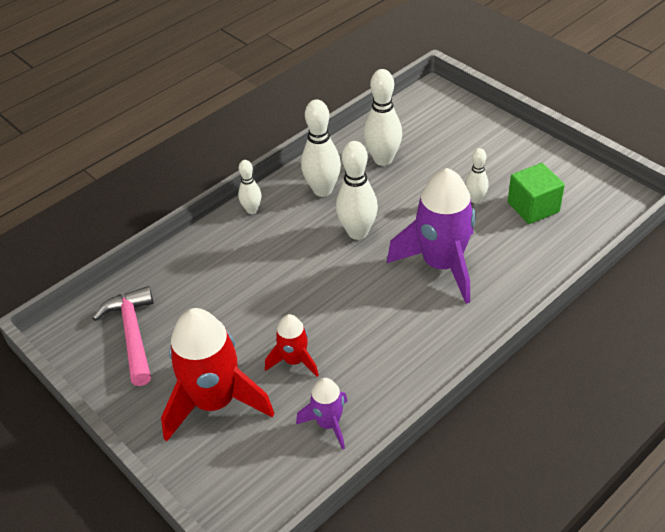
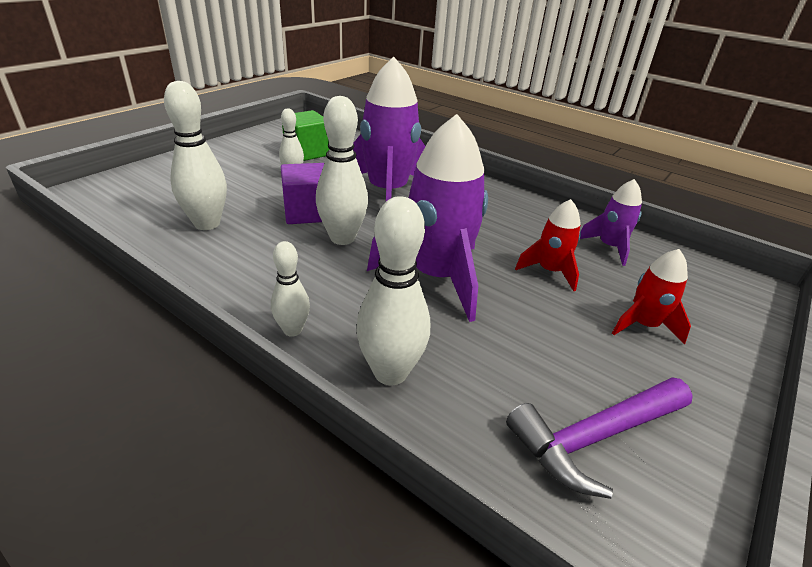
camera: 105 degrees left, 10 degrees down
pink hammer [92,286,154,386] -> purple hammer [506,377,693,499]
red rocket [161,308,274,441] -> red rocket [612,249,691,344], size x0.51
white bowling pin [301,99,341,197] -> white bowling pin moved to [356,196,430,385]
none -> purple cube [281,163,324,224]
none -> purple rocket [367,114,488,322]

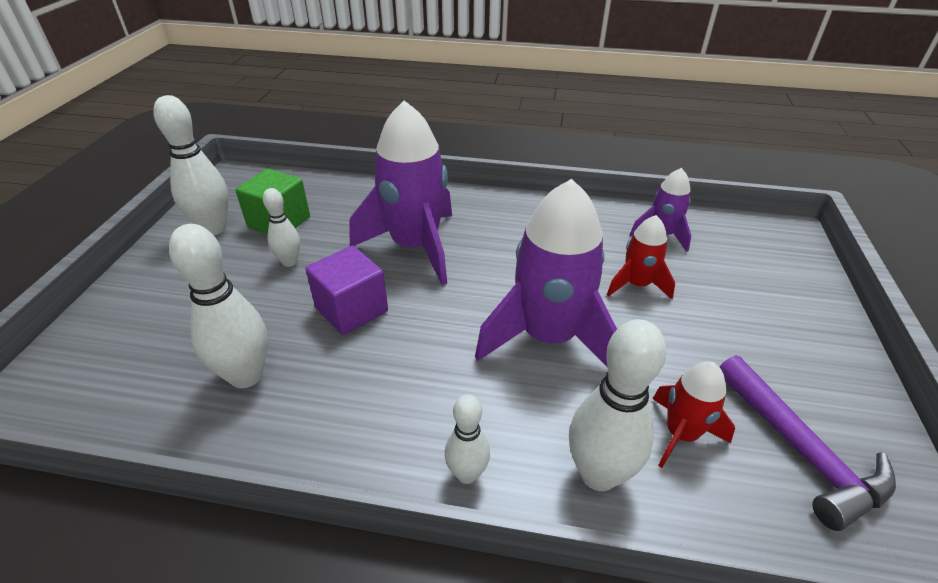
camera: 25 degrees left, 5 degrees up
white bowling pin [316,96,368,245] -> white bowling pin moved to [153,95,229,235]
purple hammer [506,377,693,499] -> purple hammer turned 60 degrees counterclockwise [720,355,896,531]
red rocket [612,249,691,344] -> red rocket moved to [652,361,735,468]

